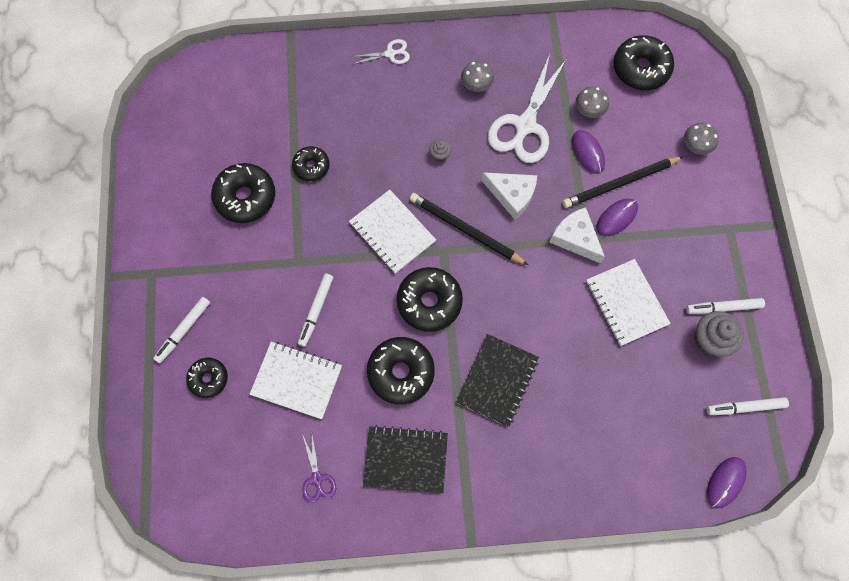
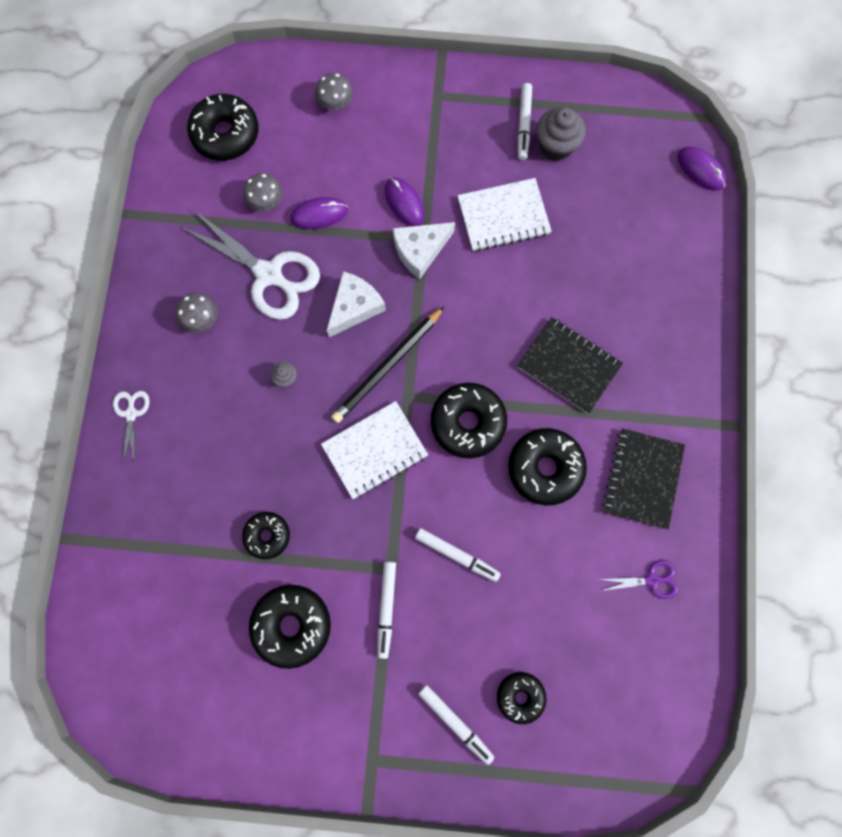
camera: 80 degrees left, 5 degrees up
white notebook [250,342,342,419] -> none
black pencil [563,156,684,208] -> none
white marker [707,397,789,415] -> white marker moved to [377,561,396,659]

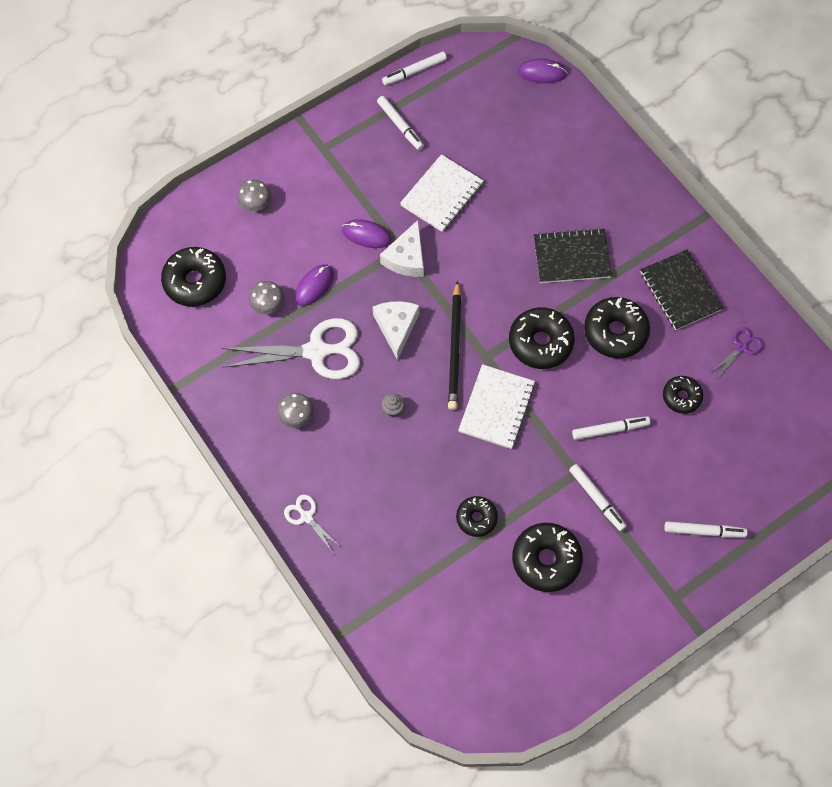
camera: 40 degrees left, 10 degrees down
black donut [497,672,547,724] -> black donut moved to [663,376,703,414]
grey cupcake [537,107,586,161] -> none
none -> white marker [382,51,447,85]

